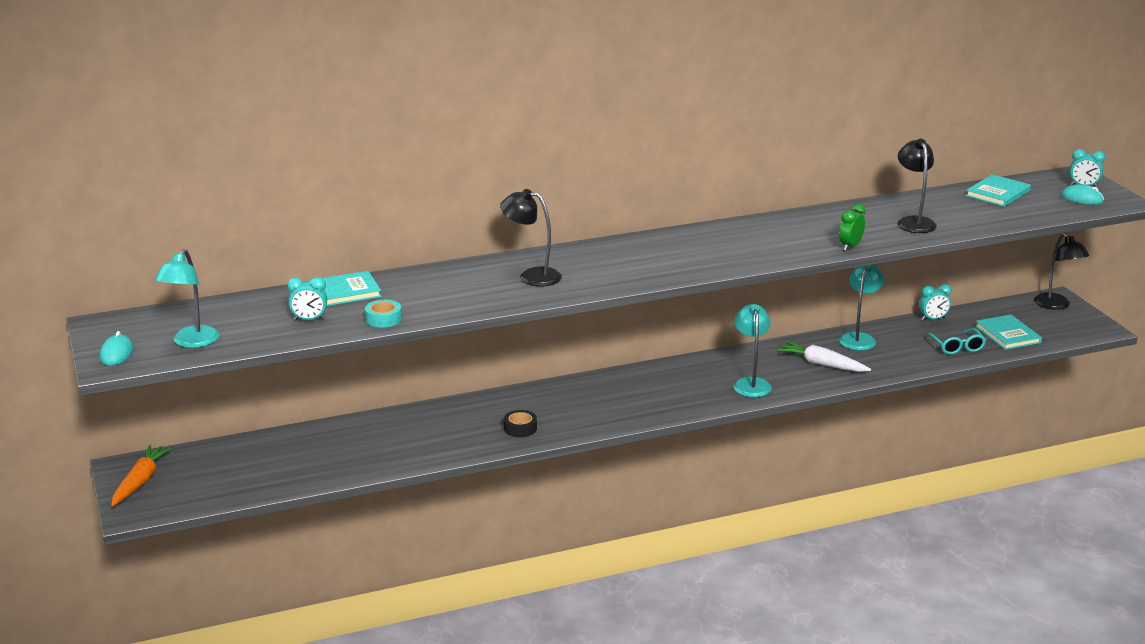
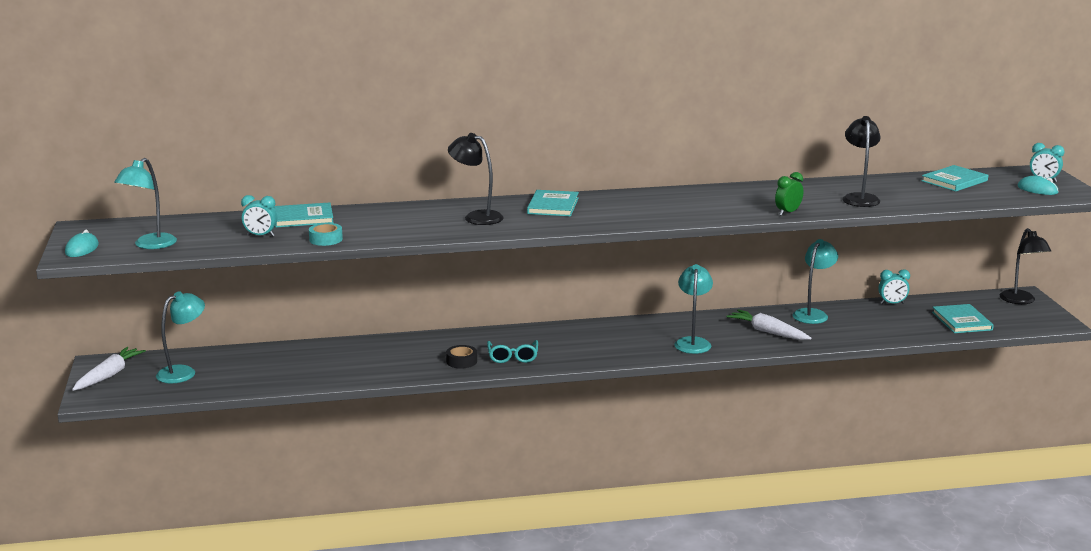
camera: 10 degrees right, 5 degrees down
orange carrot [111,445,173,506] -> white carrot [72,347,146,391]
turquoise glasses [925,328,986,355] -> turquoise glasses moved to [487,340,538,363]
none -> turquoise lamp [156,291,205,384]
none -> turquoise book [527,190,579,216]

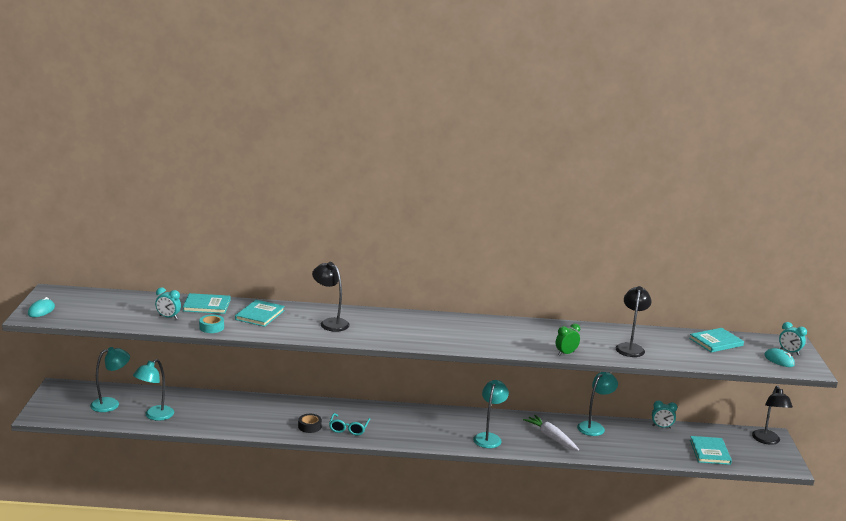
camera: 10 degrees right, 0 degrees up
white carrot [72,347,146,391] -> none
turquoise lamp [114,158,177,249] -> turquoise lamp moved to [133,359,174,421]
turquoise book [527,190,579,216] -> turquoise book moved to [235,300,285,327]

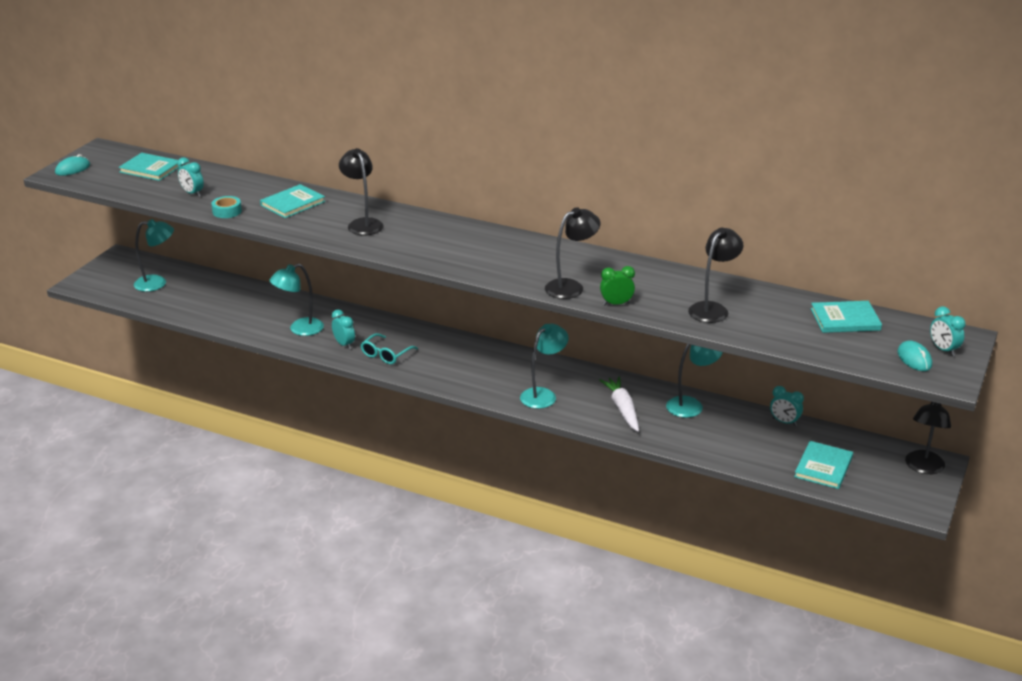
camera: 25 degrees right, 10 degrees up
turquoise lamp [133,359,174,421] -> turquoise lamp moved to [270,264,324,336]
turquoise book [183,293,231,314] -> turquoise book moved to [119,153,182,181]
black tape [298,414,322,433] -> turquoise clock [332,309,355,349]
none -> black lamp [545,207,601,299]

